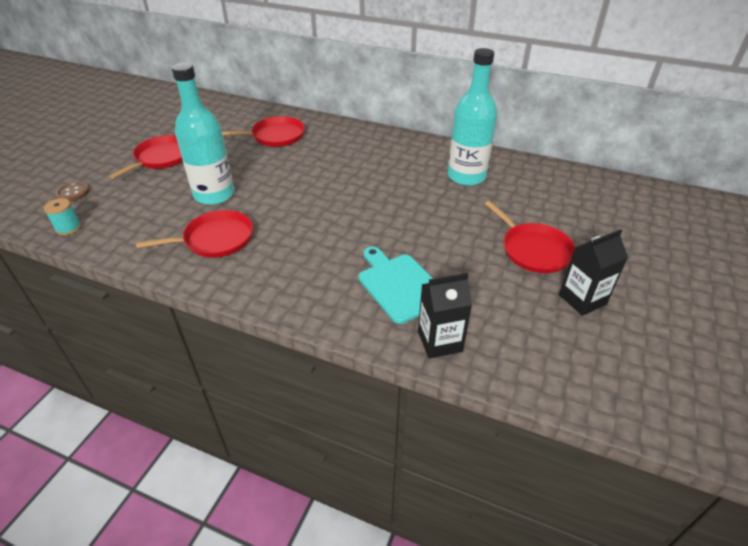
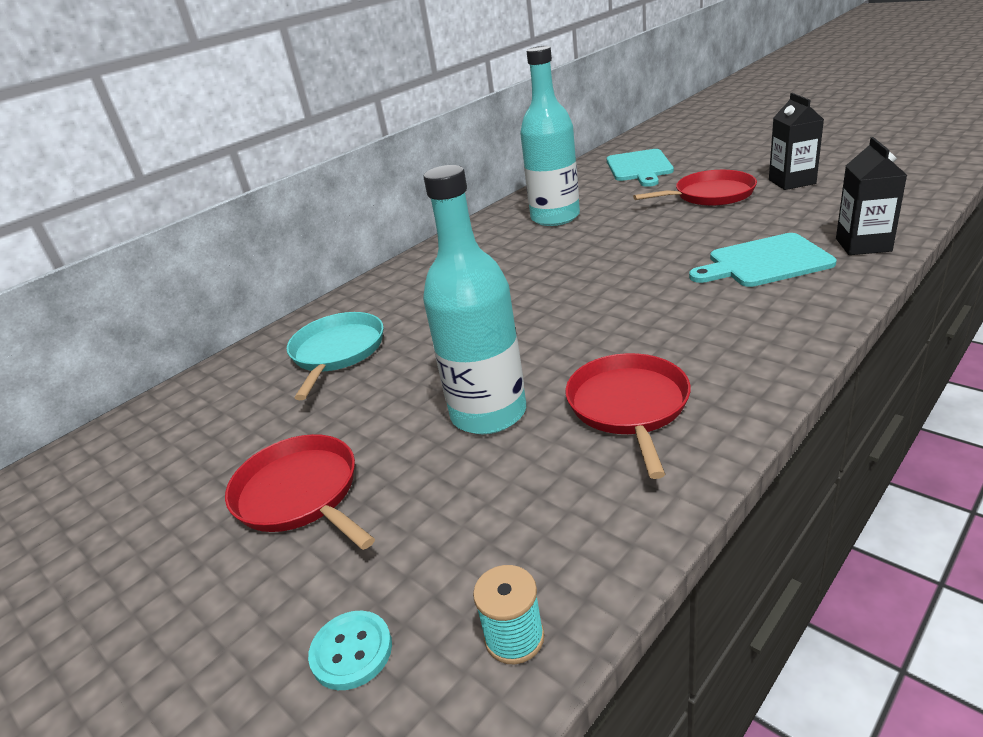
camera: 65 degrees left, 10 degrees down
brown button [55,182,89,202] -> turquoise button [308,610,392,690]
red pan [222,116,305,147] -> turquoise pan [286,312,384,400]
none -> turquoise cutting board [607,149,674,187]

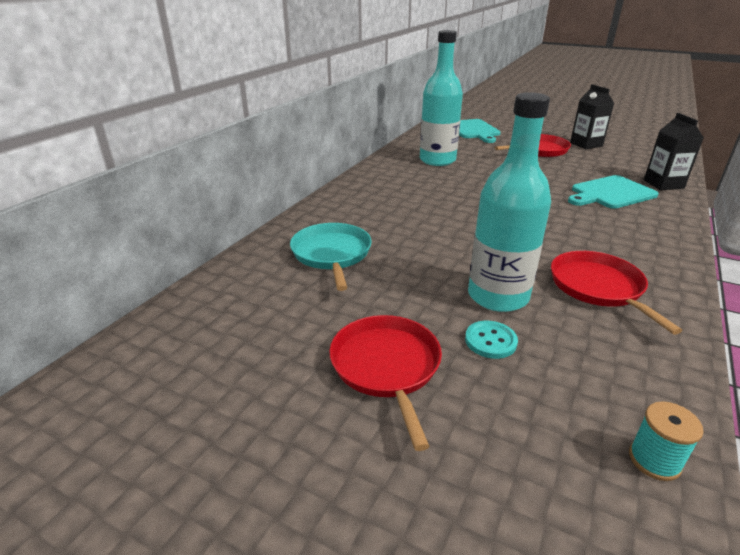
camera: 20 degrees left, 0 degrees up
red pan [225,434,375,550] -> red pan turned 45 degrees clockwise [329,315,442,451]
turquoise button [308,610,392,690] -> turquoise button moved to [465,321,518,359]

